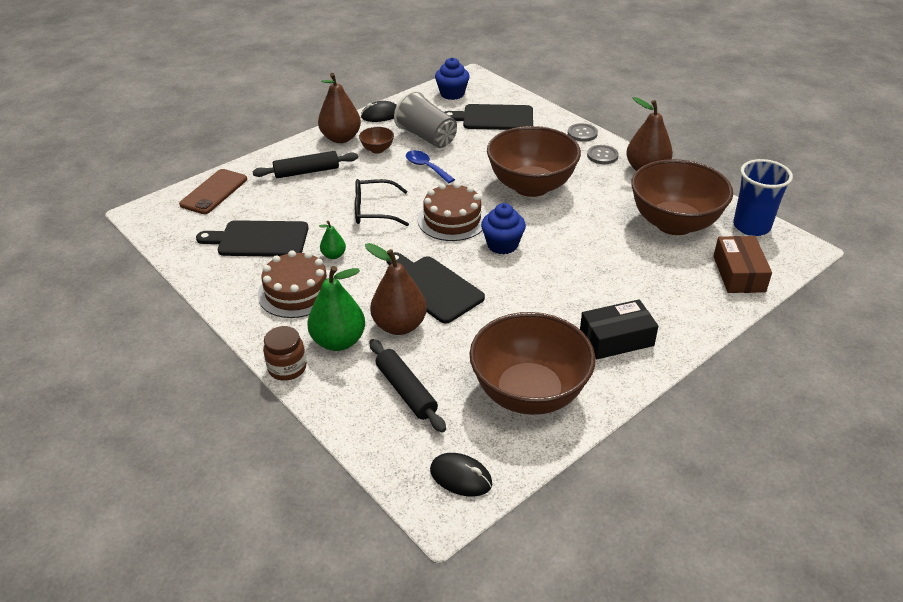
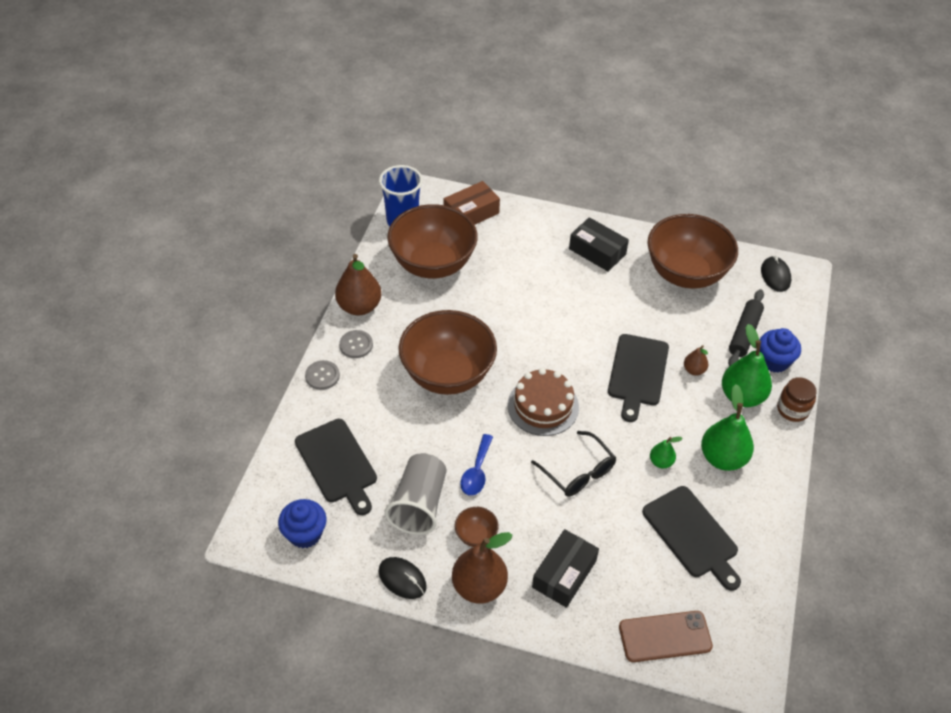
camera: 125 degrees left, 10 degrees up
black rolling pin [252,151,358,178] -> black box [532,529,599,608]
brown cake [258,250,329,318] -> green pear [701,384,754,471]
brown pear [365,243,427,335] -> brown pear [684,345,708,376], size x0.51
blue cupcake [481,203,526,254] -> blue cupcake moved to [760,328,801,373]

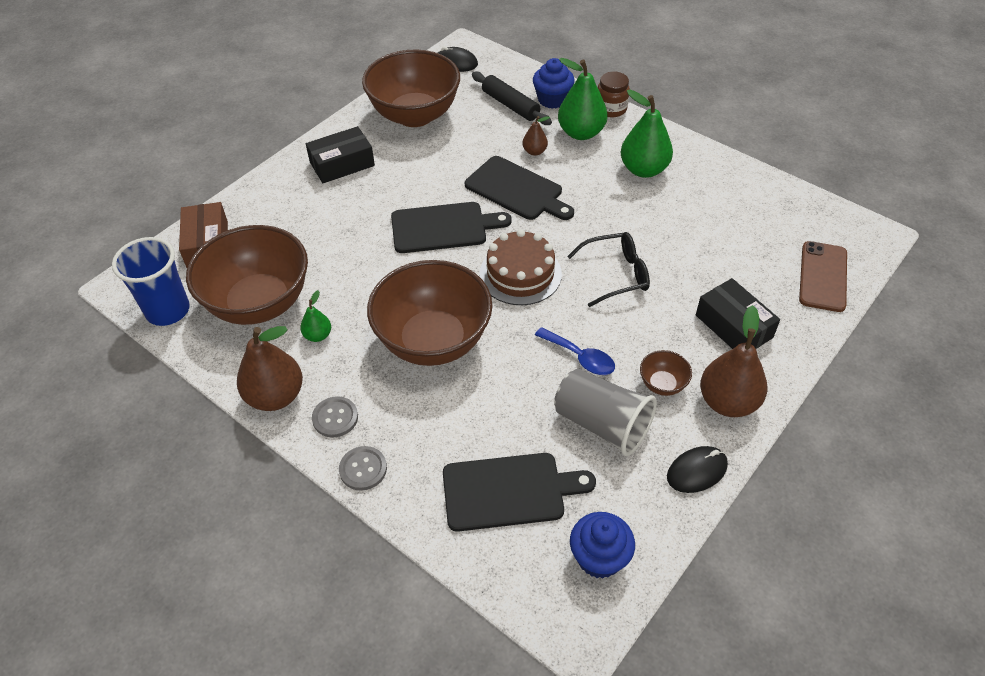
camera: 65 degrees left, 0 degrees up
black cutting board [642,486,741,591] -> black cutting board moved to [391,202,512,253]
green pear [650,437,683,469] -> green pear moved to [300,290,331,342]

